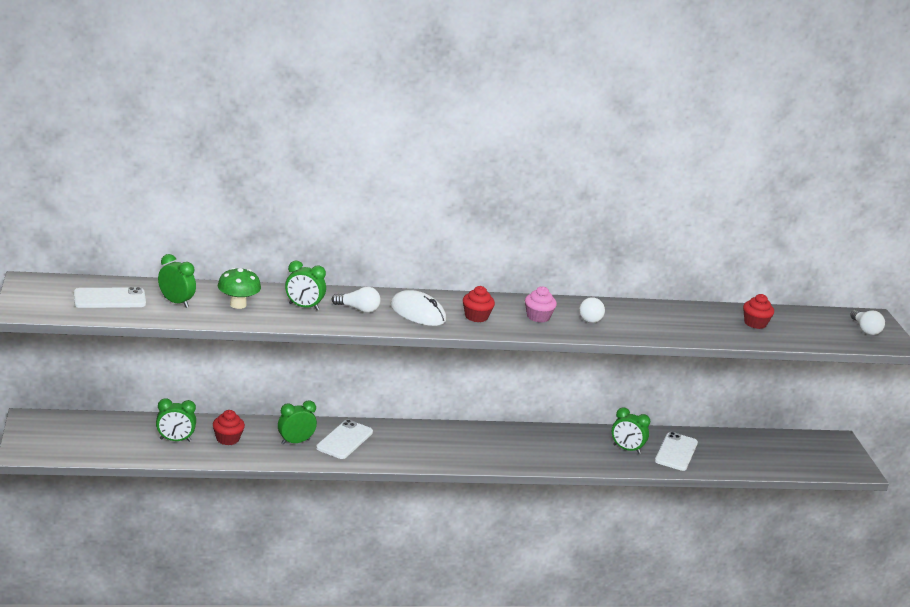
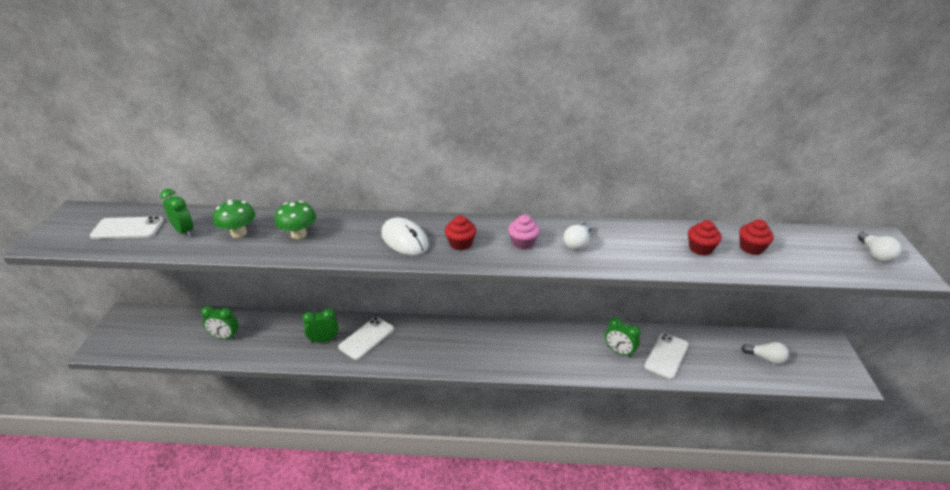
camera: 15 degrees right, 10 degrees up
red cupcake [213,410,245,445] -> red cupcake moved to [688,220,722,256]
green clock [285,260,326,310] -> green mushroom [275,201,316,239]
white light bulb [332,287,381,313] -> white light bulb moved to [741,342,789,364]

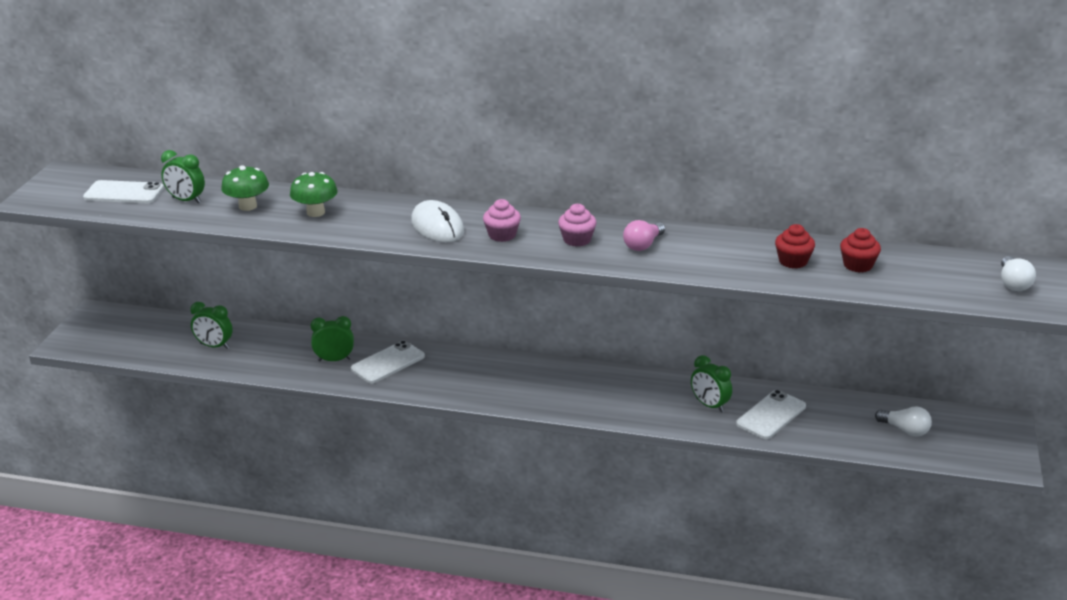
camera: 10 degrees right, 5 degrees down
green clock [160,189,193,237] -> green clock turned 150 degrees clockwise [161,150,205,204]
red cupcake [445,215,477,251] -> pink cupcake [483,199,521,242]
white light bulb [564,222,591,250] -> pink light bulb [623,220,665,251]

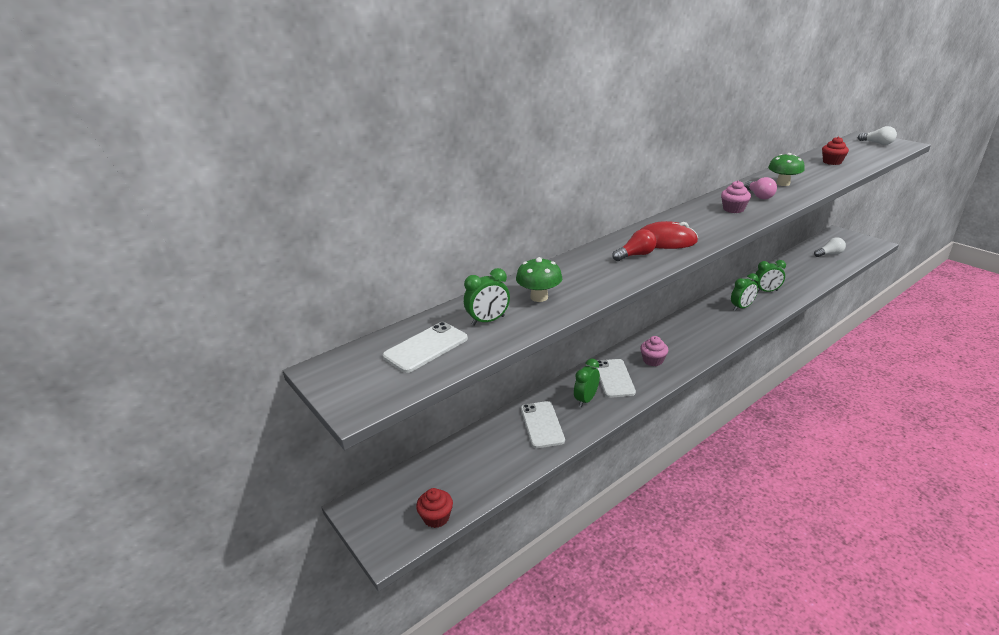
camera: 50 degrees left, 0 degrees up
green clock [190,302,233,349] -> green clock moved to [731,273,759,311]
green mushroom [290,172,338,217] -> green mushroom moved to [768,153,805,186]
white mouse [411,200,464,242] -> red mouse [640,221,698,249]
pink cupcake [483,199,521,242] -> pink cupcake moved to [640,336,668,366]
white phone [736,390,806,439] -> white phone moved to [521,401,565,448]
red cupcake [775,224,815,268] -> red cupcake moved to [416,488,453,528]
none -> red light bulb [612,229,656,261]

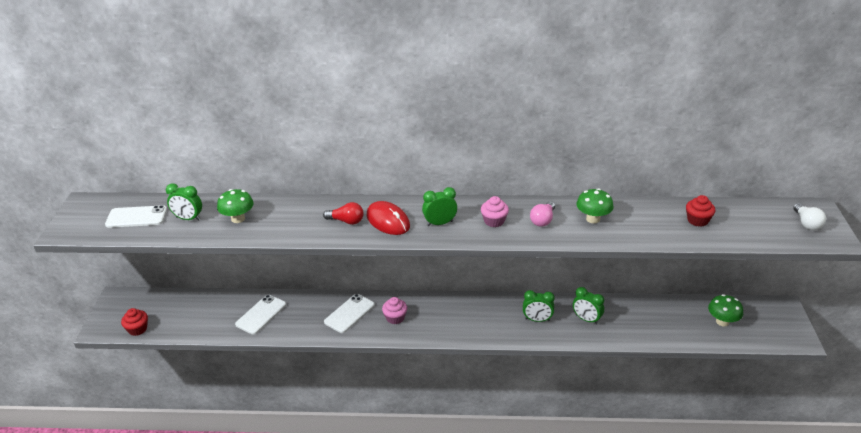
camera: 40 degrees right, 5 degrees up
green clock [574,359,600,407] -> green clock moved to [422,187,457,226]
white light bulb [814,237,846,257] -> green mushroom [708,294,743,327]

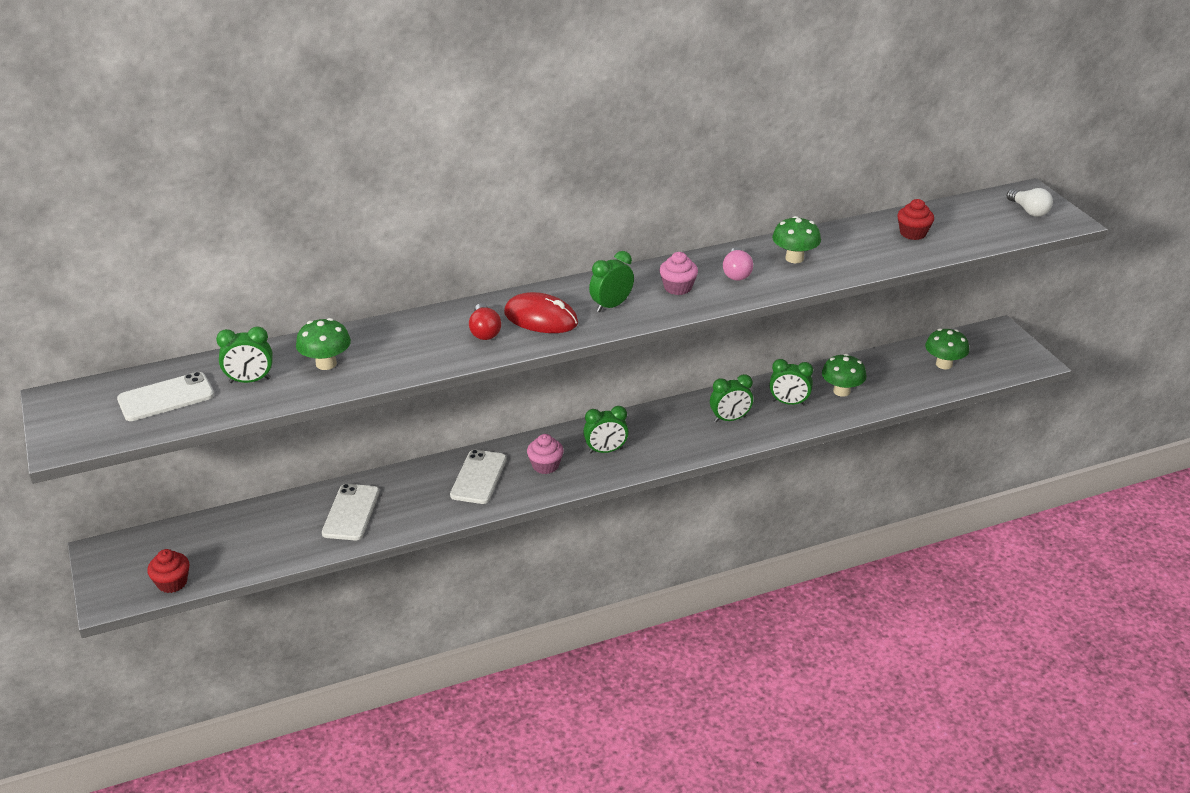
camera: 25 degrees left, 0 degrees up
red light bulb [323,202,363,225] -> red light bulb turned 90 degrees clockwise [469,303,501,340]
none -> green clock [583,406,629,453]
none -> green mushroom [822,354,867,397]

